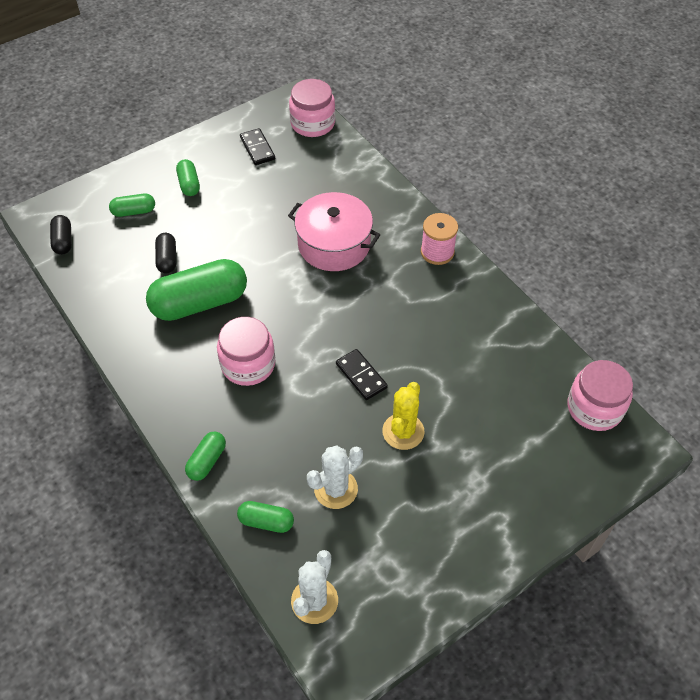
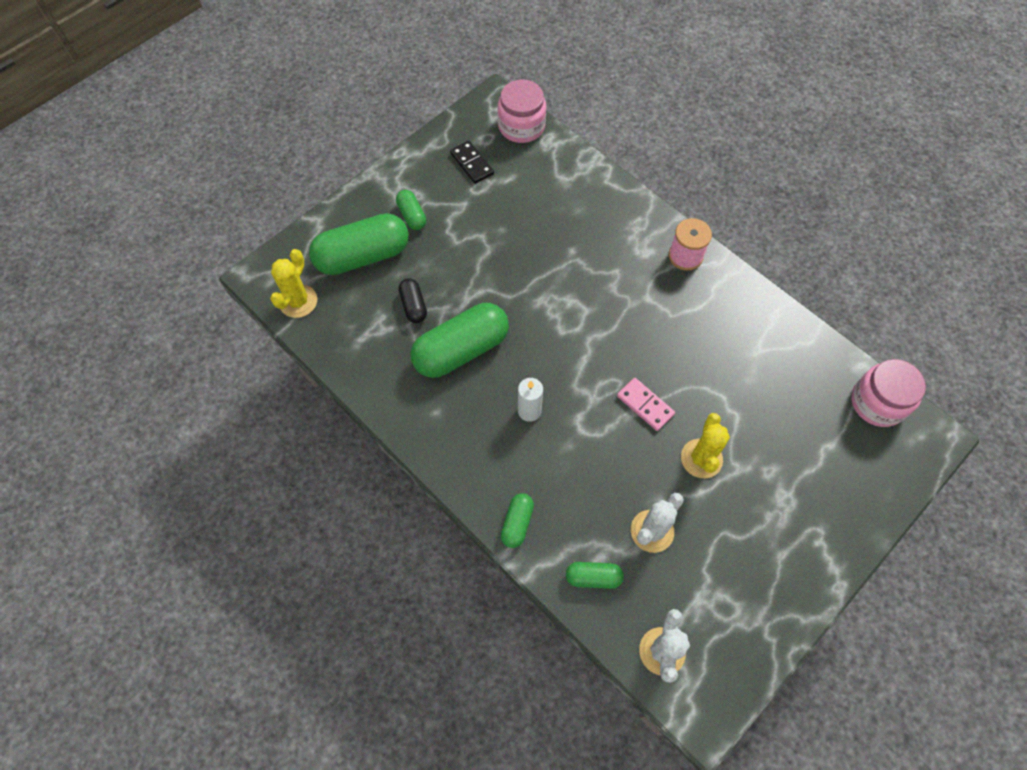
camera: 10 degrees left, 10 degrees up
black capsule [50,215,72,255] -> yellow cactus [270,249,317,318]
green capsule [109,194,155,217] -> green capsule [309,213,409,275], size x2.07
pink jar [217,317,276,386] -> white candle [518,378,543,422]
pink pot [288,192,380,271] -> none
black domino [336,349,388,400] -> pink domino [617,378,675,431]

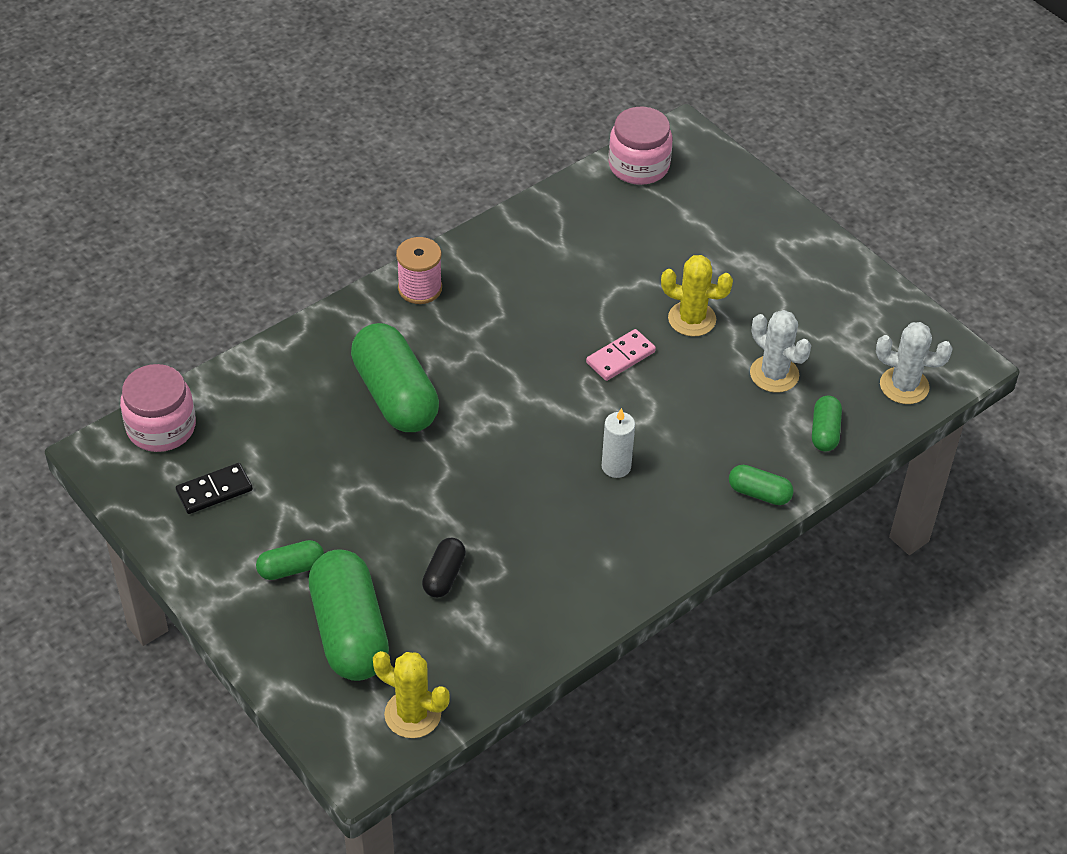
camera: 85 degrees left, 15 degrees down
black capsule [399,278,427,323] -> black capsule turned 60 degrees counterclockwise [422,538,466,598]
green capsule [410,303,509,378] -> green capsule moved to [351,323,439,432]

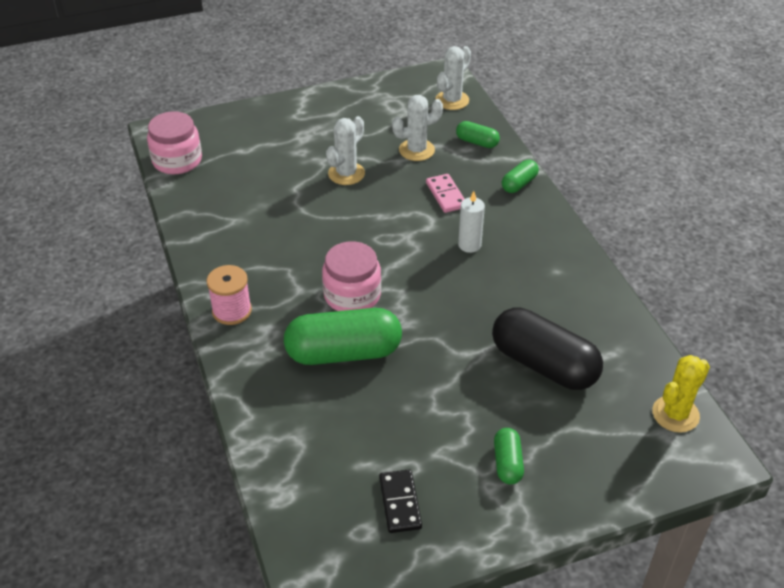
camera: 70 degrees left, 5 degrees down
pink jar [120,364,196,452] -> pink jar moved to [322,241,381,311]
green capsule [309,549,389,681] -> none
black capsule [422,538,466,598] -> black capsule [492,307,603,390], size x2.07
pink domino [586,329,656,381] -> pink domino moved to [426,174,465,213]
yellow cactus [661,255,733,336] -> white cactus [326,116,365,185]

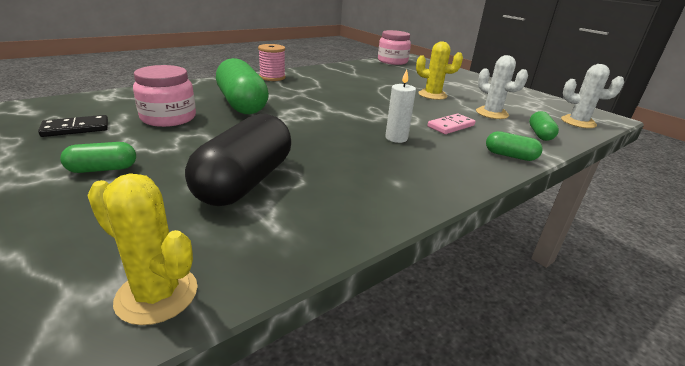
camera: 70 degrees right, 15 degrees down
pink jar [322,241,381,311] -> pink jar moved to [133,65,196,127]
white cactus [326,116,365,185] -> yellow cactus [416,41,463,100]

